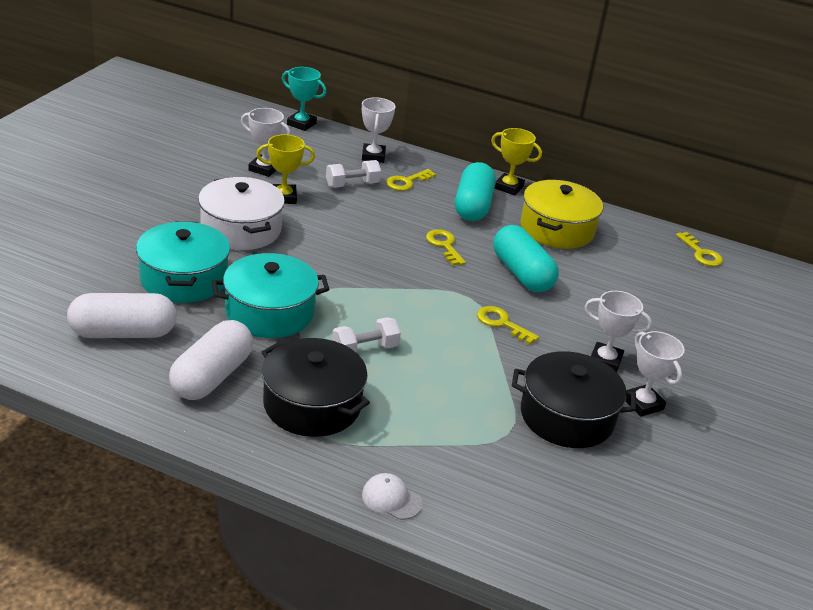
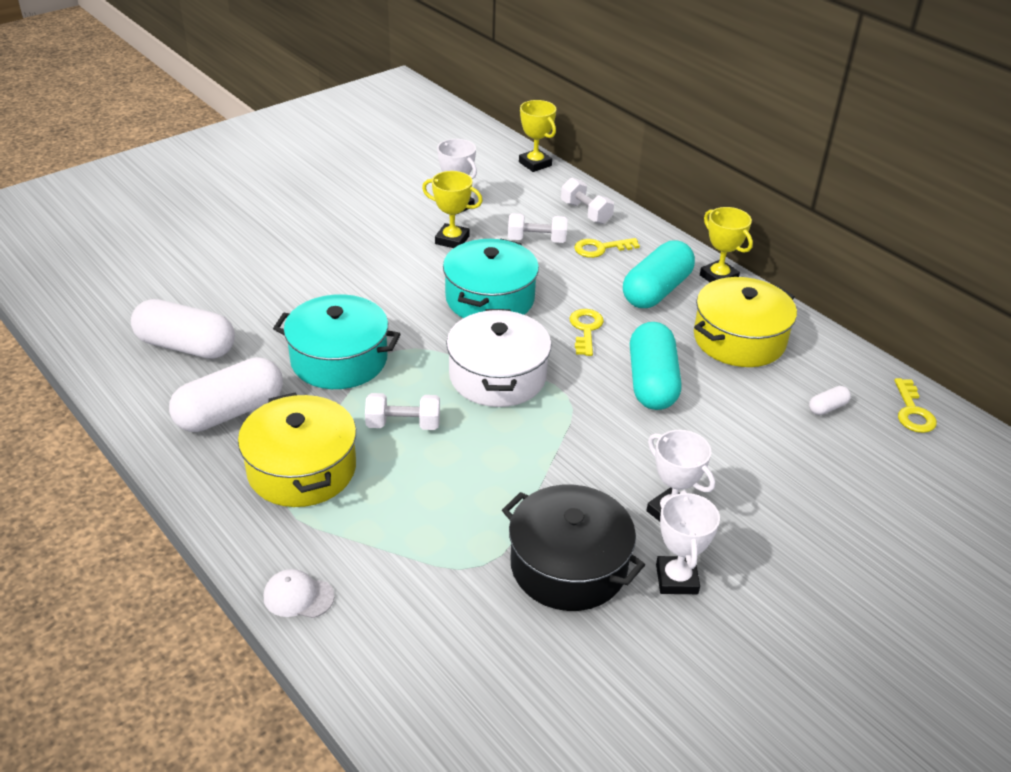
camera: 30 degrees right, 5 degrees up
turquoise pot [136,221,230,303] -> turquoise pot moved to [443,238,539,318]
white pot [198,177,285,250] -> white pot moved to [446,309,551,407]
black pot [262,338,370,437] -> yellow pot [238,393,356,507]
turquoise trophy [282,67,326,131] -> yellow trophy [519,100,556,172]
white trophy [362,97,395,163] -> white dumbbell [561,178,614,224]
white cap [362,473,422,520] -> white cap turned 45 degrees counterclockwise [264,569,334,618]
yellow key [477,306,539,344] -> none
none -> white capsule [809,386,851,415]

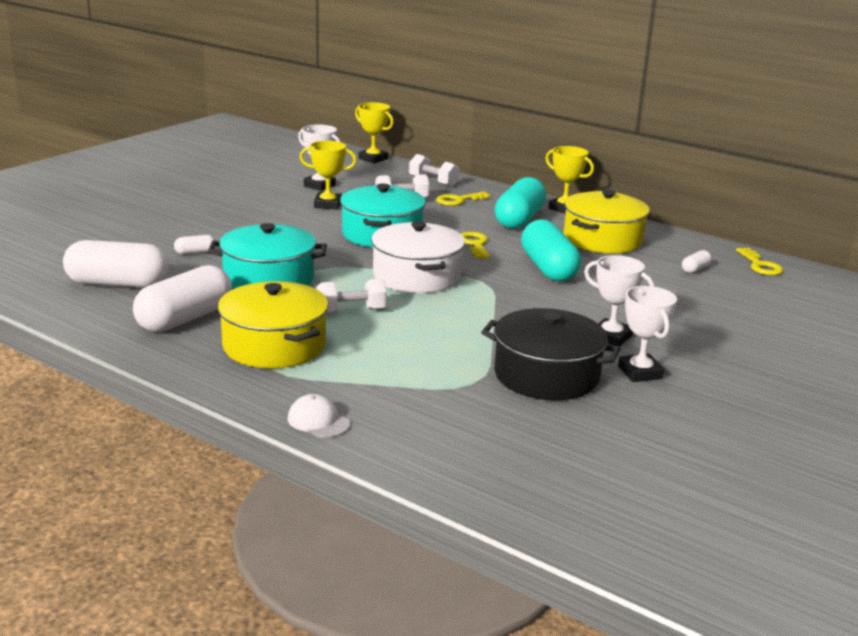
camera: 15 degrees left, 15 degrees down
white cap [264,569,334,618] -> white cap turned 45 degrees clockwise [288,394,350,438]
none -> white capsule [174,235,215,254]

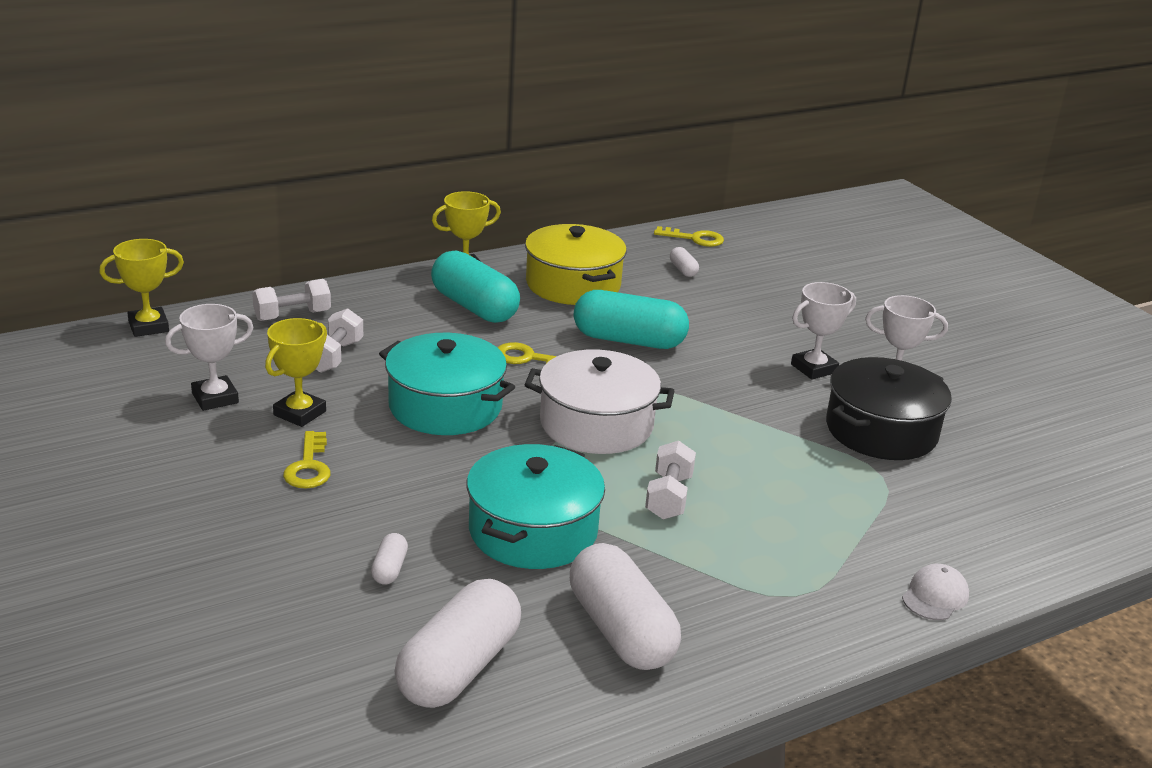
camera: 65 degrees left, 5 degrees up
yellow pot [218,281,329,368] -> none
white cap [288,394,350,438] -> white cap turned 150 degrees clockwise [902,564,969,620]
yellow key [436,191,491,206] -> yellow key moved to [283,431,331,488]

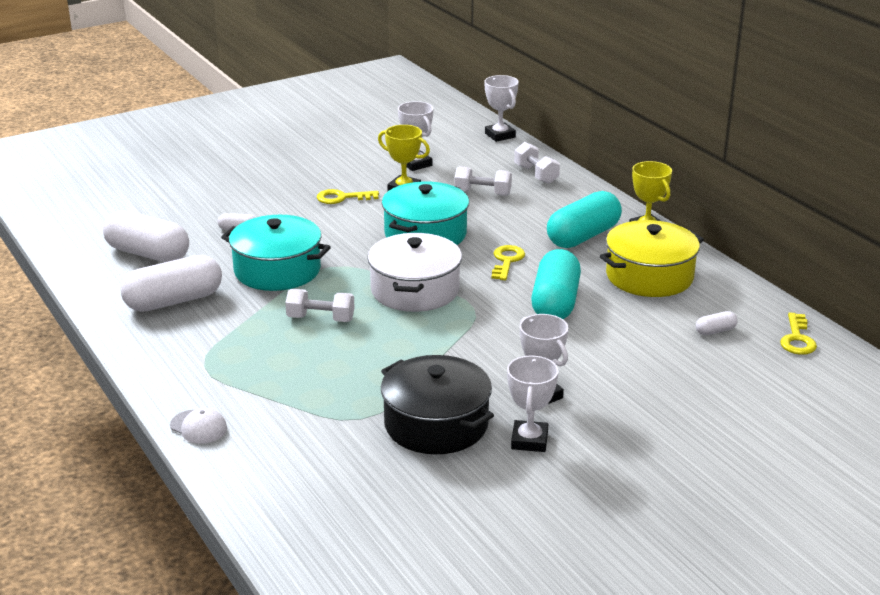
camera: 90 degrees right, 0 degrees up
yellow trophy [99,239,184,337] -> white trophy [485,75,519,142]

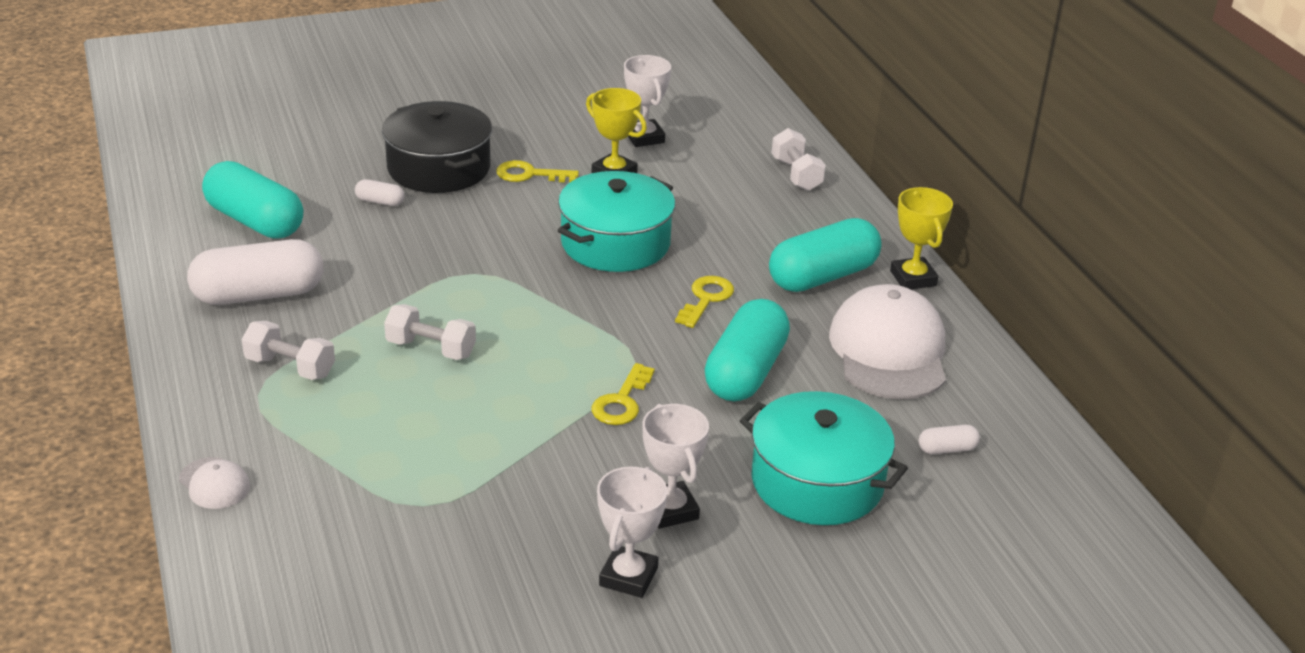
camera: 10 degrees right, 5 degrees up
white capsule [103,210,189,262] -> turquoise capsule [202,161,303,239]
turquoise pot [221,215,331,291] -> turquoise pot moved to [740,391,908,525]
white pot [367,233,462,312] -> none
black pot [381,355,494,454] -> black pot moved to [382,101,492,193]
white dumbbell [454,166,512,196] -> white dumbbell moved to [242,321,335,380]
white trophy [485,75,519,142] -> none
yellow pot [600,220,704,297] -> white cap [829,284,946,400]
yellow key [780,313,817,355] -> yellow key moved to [592,363,655,425]

